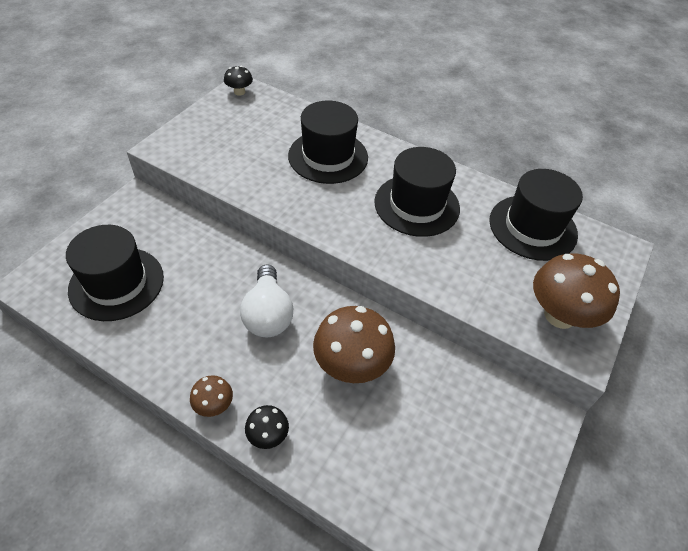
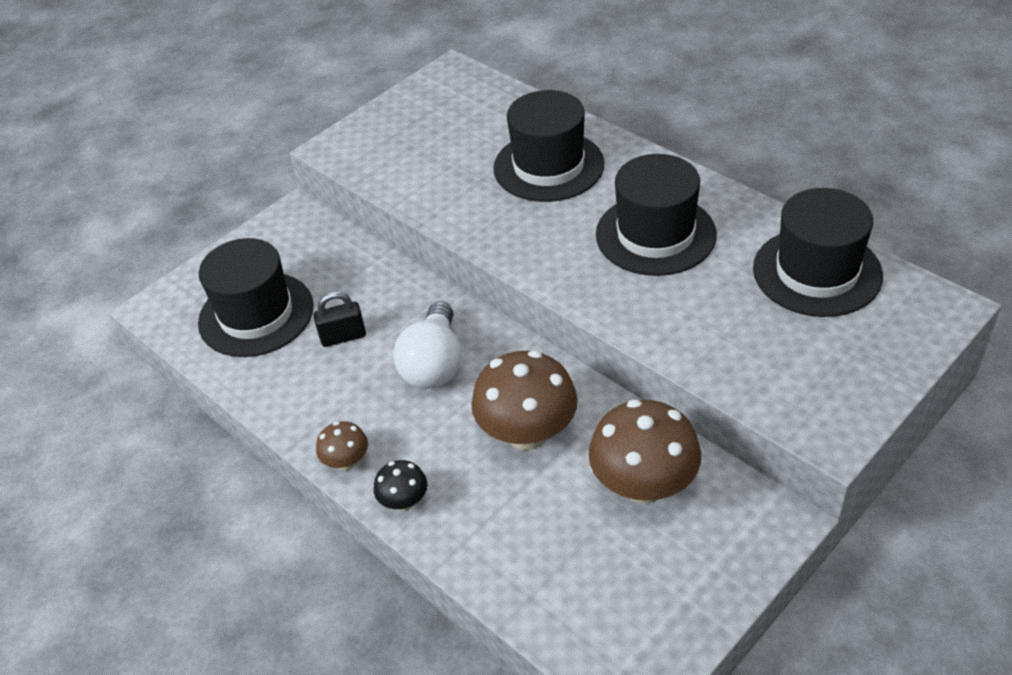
camera: 20 degrees right, 5 degrees down
black mushroom [224,66,253,96] -> none
brown mushroom [533,253,620,329] -> brown mushroom moved to [588,399,701,504]
none -> black padlock [314,292,366,347]

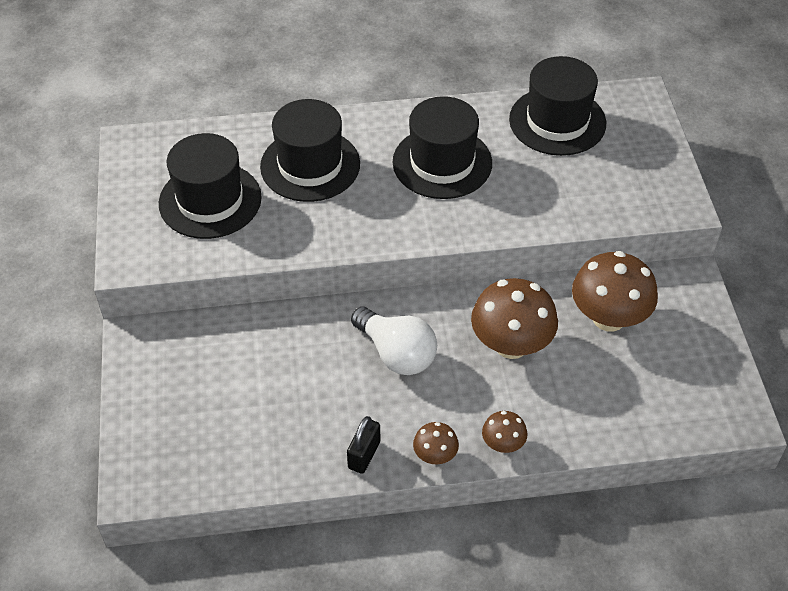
camera: 55 degrees left, 5 degrees up
black hat [198,238,314,357] -> black hat moved to [159,133,262,239]
black padlock [314,292,366,347] -> black padlock moved to [347,416,381,474]
black mushroom [374,460,428,511] -> brown mushroom [482,411,527,453]

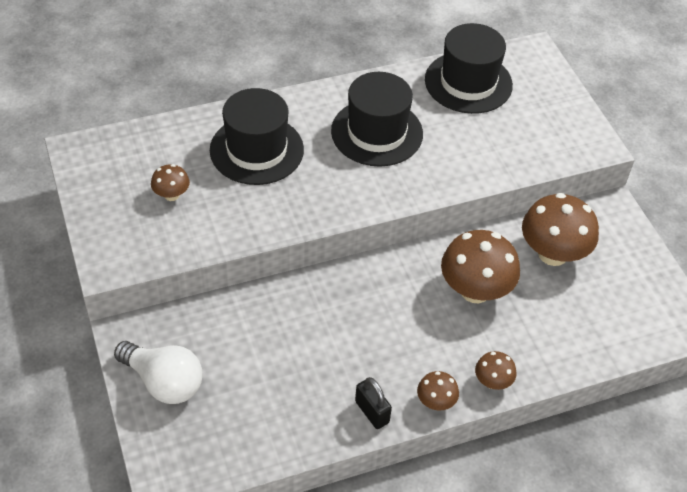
camera: 15 degrees left, 0 degrees up
black hat [159,133,262,239] -> brown mushroom [151,164,190,201]
black padlock [347,416,381,474] -> black padlock turned 45 degrees counterclockwise [355,377,392,429]
white light bulb [351,307,437,375] -> white light bulb moved to [114,341,202,404]

